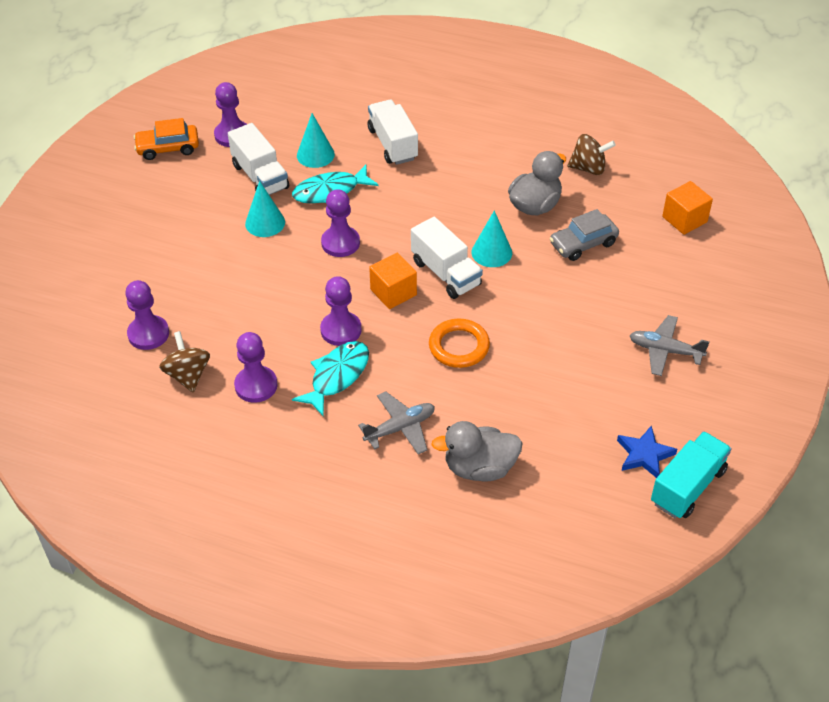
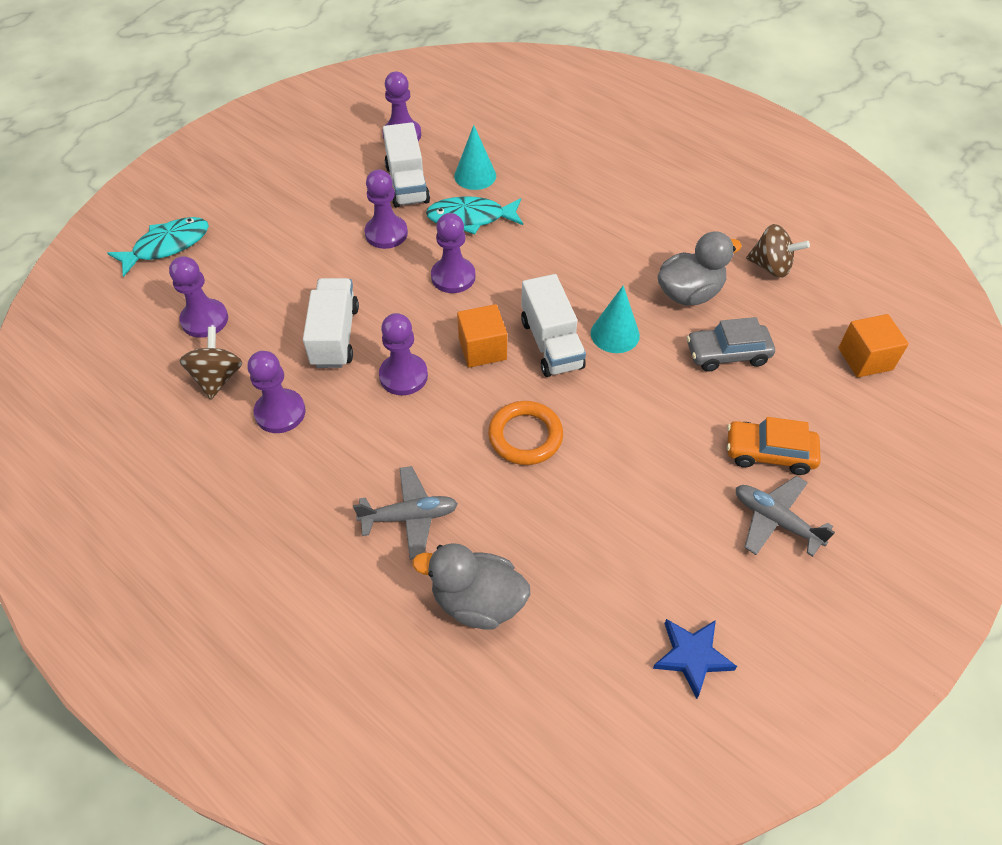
camera: 20 degrees right, 5 degrees up
orange car [134,118,199,160] -> orange car moved to [727,417,821,475]
turquoise cone [245,181,285,237] -> purple pawn [365,170,408,249]
turquoise fish [292,341,369,416] -> turquoise fish moved to [107,217,209,277]
white truck [368,100,418,165] -> white truck moved to [303,278,359,368]
turquoise truck [651,431,731,518] -> none

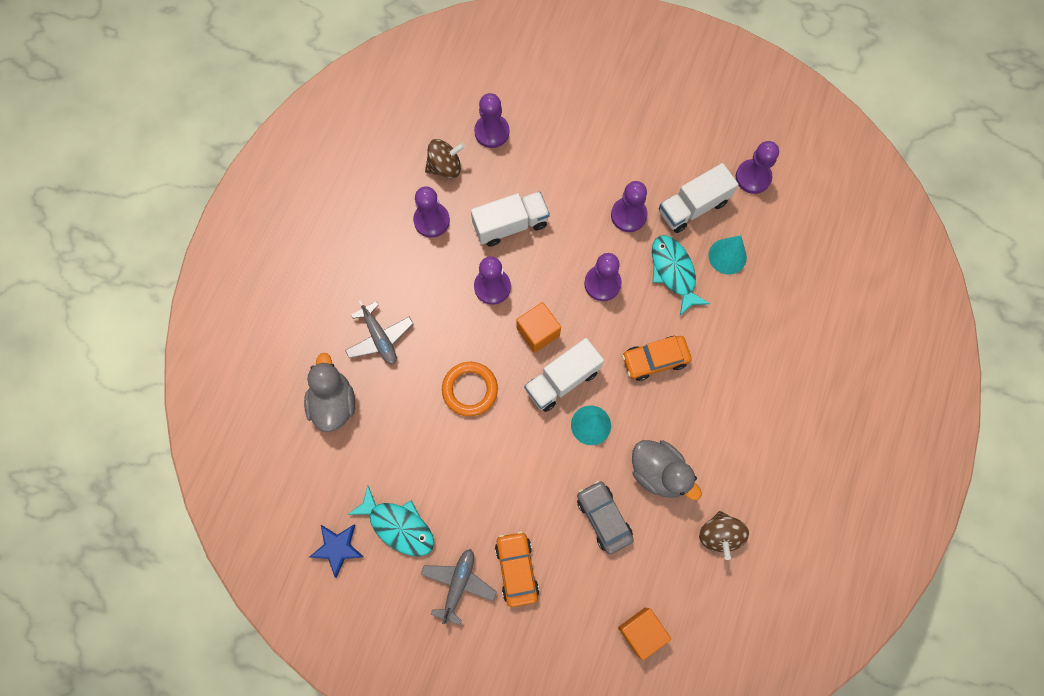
camera: 70 degrees right, 20 degrees up
turquoise fish [107,217,209,277] -> turquoise fish moved to [347,486,434,556]
none -> orange car [622,336,692,381]

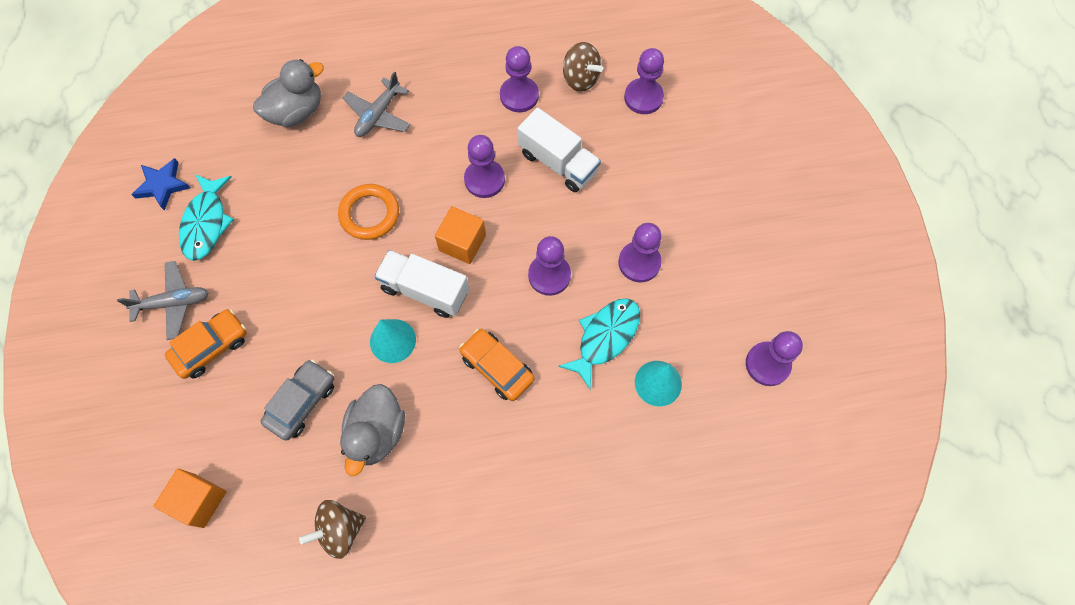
camera: 60 degrees right, 5 degrees down
white truck [659,163,738,233] -> none

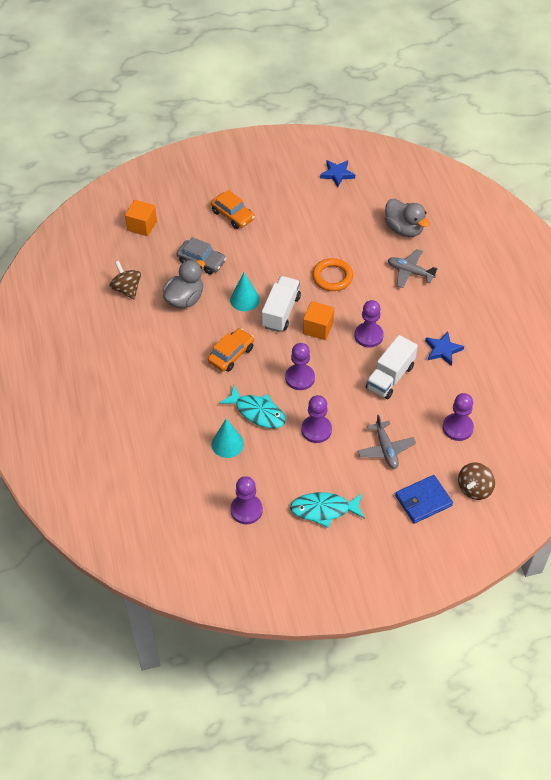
camera: 85 degrees right, 15 degrees down
grey plane [117,261,209,340] -> grey plane moved to [357,414,416,469]
turquoise fish [179,174,234,261] -> turquoise fish moved to [290,492,365,528]
grey duck [340,384,405,476] -> grey duck turned 120 degrees clockwise [163,260,205,308]
purple pawn [500,46,539,112] -> blue star [425,332,464,366]
brown spinning top [563,42,603,92] -> brown spinning top moved to [458,462,495,500]
none -> blue wallet [395,475,453,524]

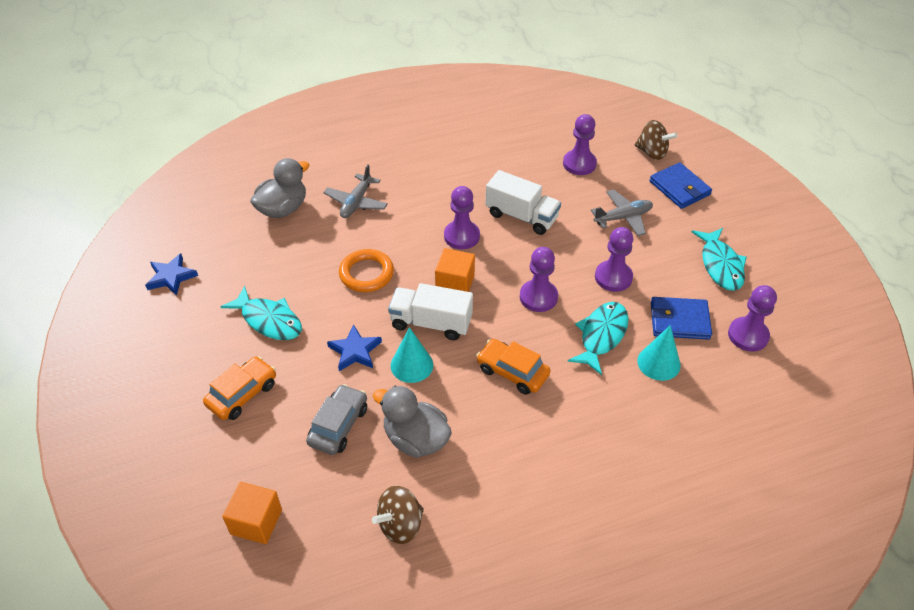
camera: 95 degrees left, 5 degrees down
blue star [425,332,464,366] -> blue star moved to [327,324,382,371]
none -> turquoise fish [221,286,302,340]
none -> blue wallet [651,297,712,340]

